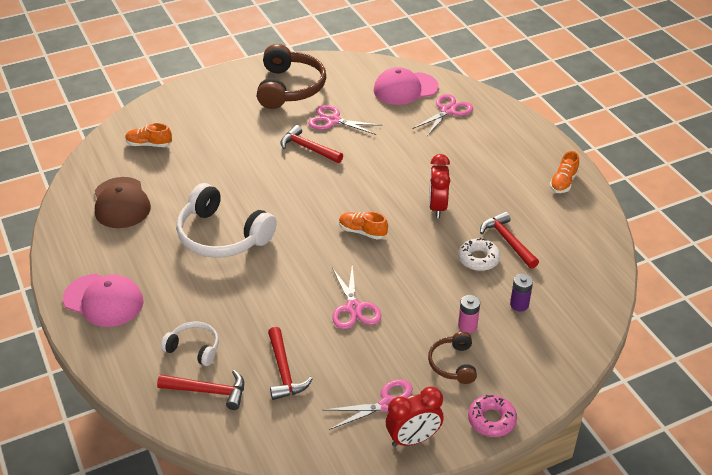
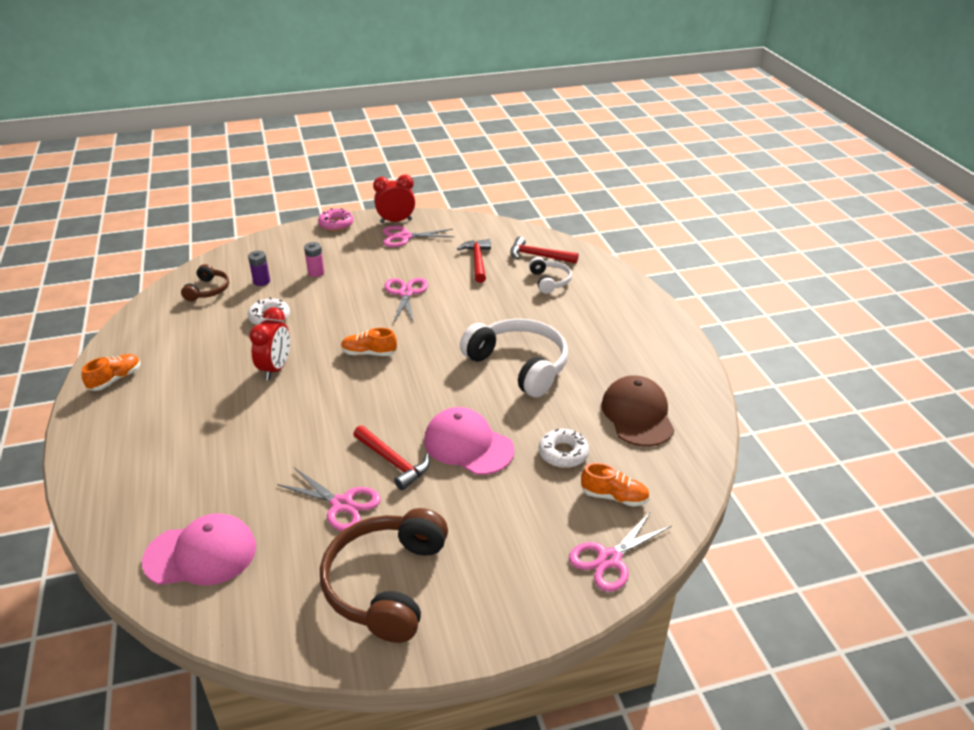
camera: 170 degrees left, 5 degrees down
pink cap [63,274,144,327] -> pink cap moved to [424,407,515,475]
white headphones [161,322,219,366] -> white headphones turned 135 degrees counterclockwise [529,257,572,294]
orange shoe [339,211,388,239] -> orange shoe turned 150 degrees clockwise [341,328,397,356]
pink scissors [413,94,473,136] -> pink scissors moved to [569,511,672,592]
brown headphones [428,332,477,384] -> brown headphones moved to [181,264,229,301]
red hammer [480,212,539,269] -> none
none -> white donut [539,429,589,468]

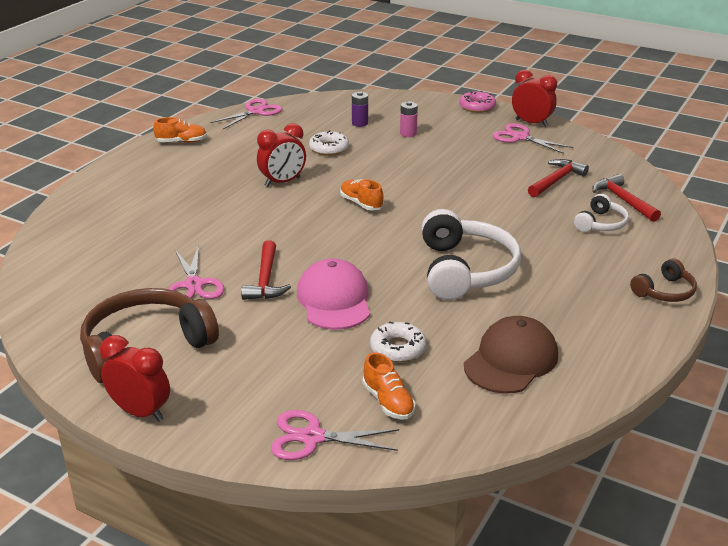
camera: 45 degrees right, 5 degrees down
pink cap [142,513,256,585] -> none
brown headphones [181,264,229,301] -> brown headphones moved to [630,258,697,302]
pink scissors [384,278,428,323] -> pink scissors moved to [211,99,283,129]
none -> red clock [100,335,170,422]

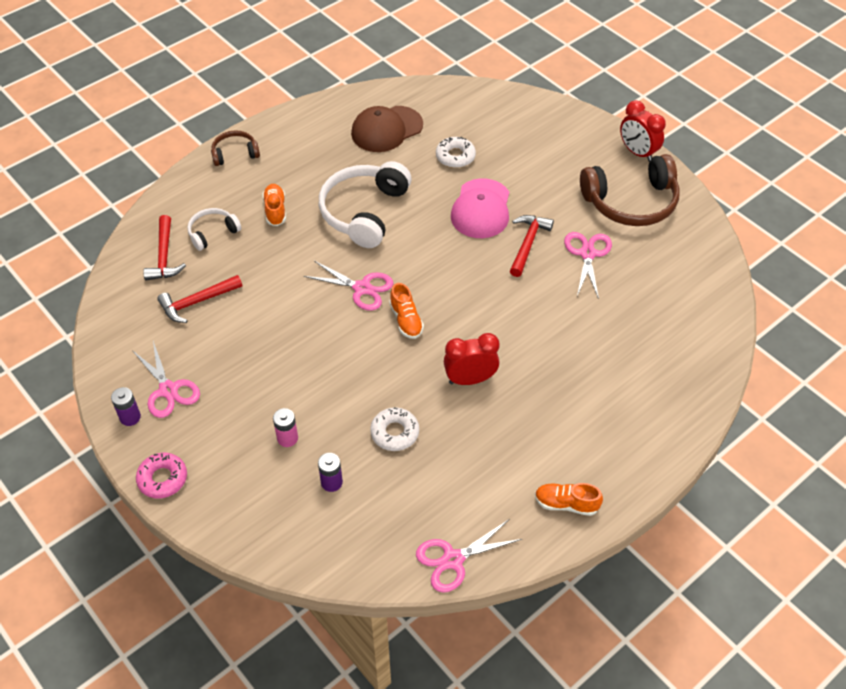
camera: 160 degrees left, 20 degrees up
pink scissors [271,410,399,460] -> pink scissors moved to [304,261,393,311]
orange shoe [363,352,415,420] -> orange shoe moved to [262,184,286,226]
red clock [512,70,557,127] -> purple battery [111,387,141,426]

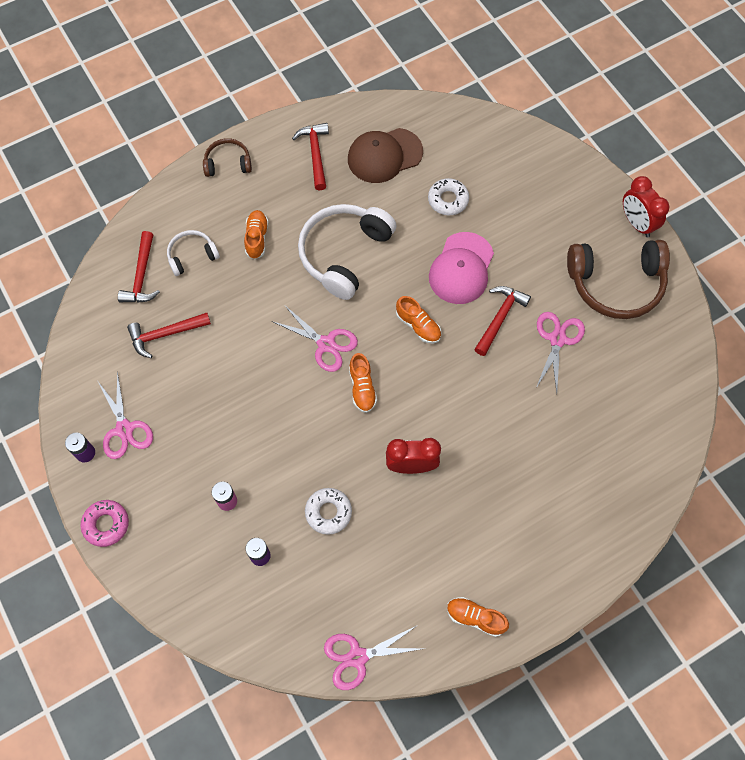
camera: 10 degrees right, 15 degrees up
none -> red hammer [292,123,329,190]
none -> orange shoe [396,296,441,343]

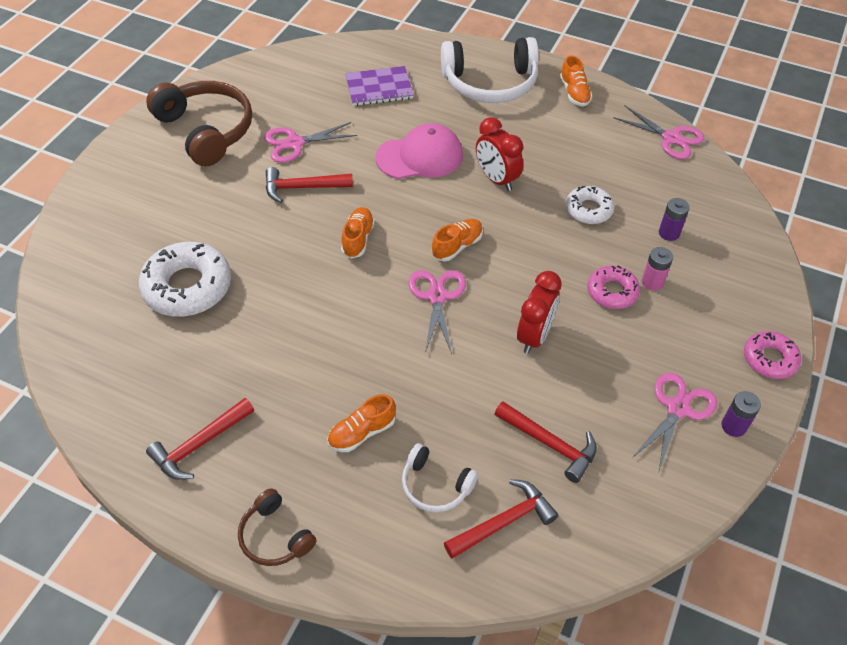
camera: 125 degrees left, 15 degrees down
white headphones [298,204,396,300] -> white headphones moved to [441,37,539,103]
brown cap [348,128,423,183] -> none
white donut [428,178,469,216] -> white donut [139,242,231,317], size x1.73
pink cap [429,232,494,304] -> pink cap moved to [376,123,463,179]
red clock [623,176,669,237] -> red clock moved to [517,271,562,354]
none -> purple notebook [345,66,414,106]
none -> pink donut [587,266,640,309]

